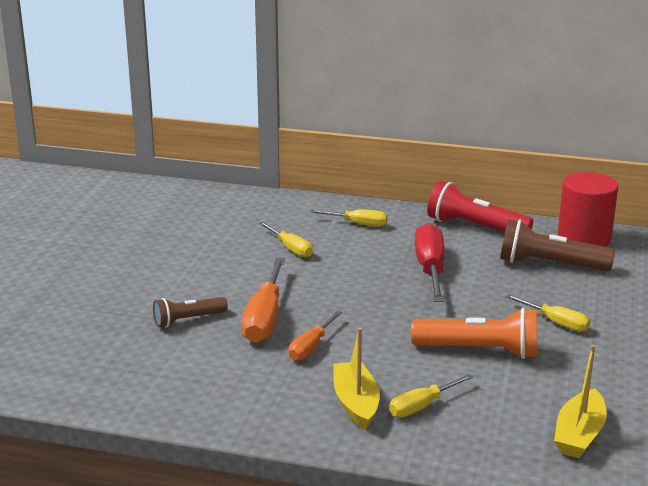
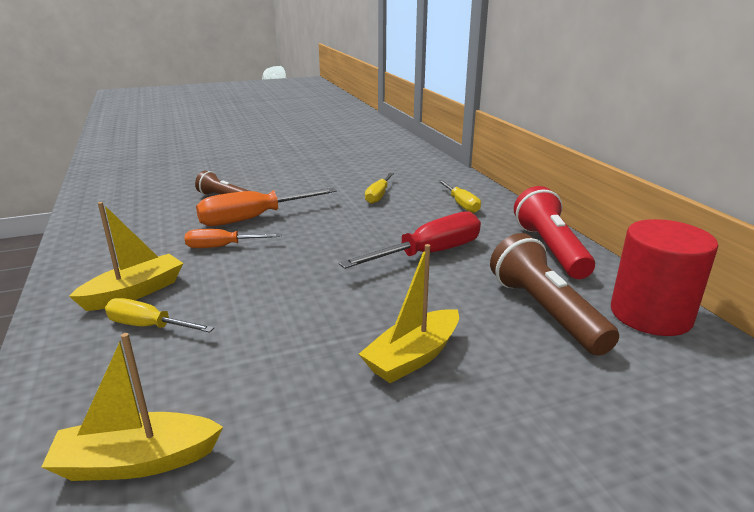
camera: 55 degrees right, 0 degrees up
orange flashlight [411,308,537,359] -> none
yellow screwdriver [506,294,590,332] -> yellow boat [359,244,459,383]

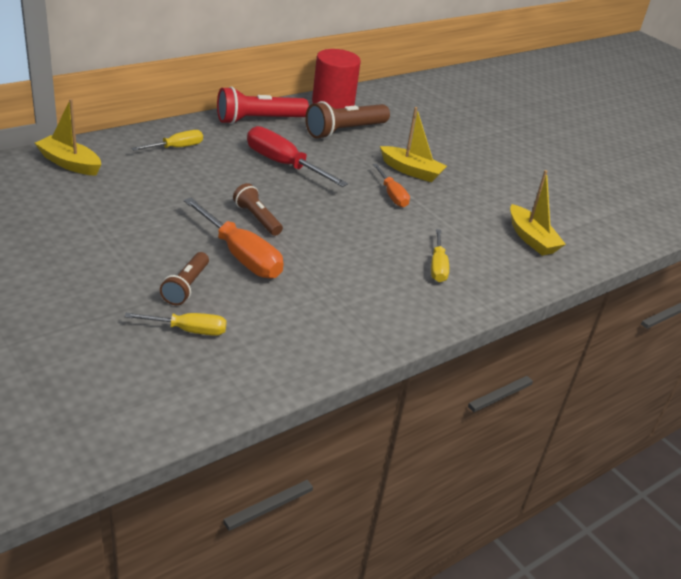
camera: 110 degrees left, 10 degrees up
yellow boat [69,202,183,311] -> yellow boat moved to [35,99,101,176]
orange screwdriver [185,229,281,248] -> orange screwdriver moved to [373,164,410,207]
yellow screwdriver [365,173,394,204] -> yellow screwdriver moved to [125,313,227,336]
none -> brown flashlight [233,183,283,236]

